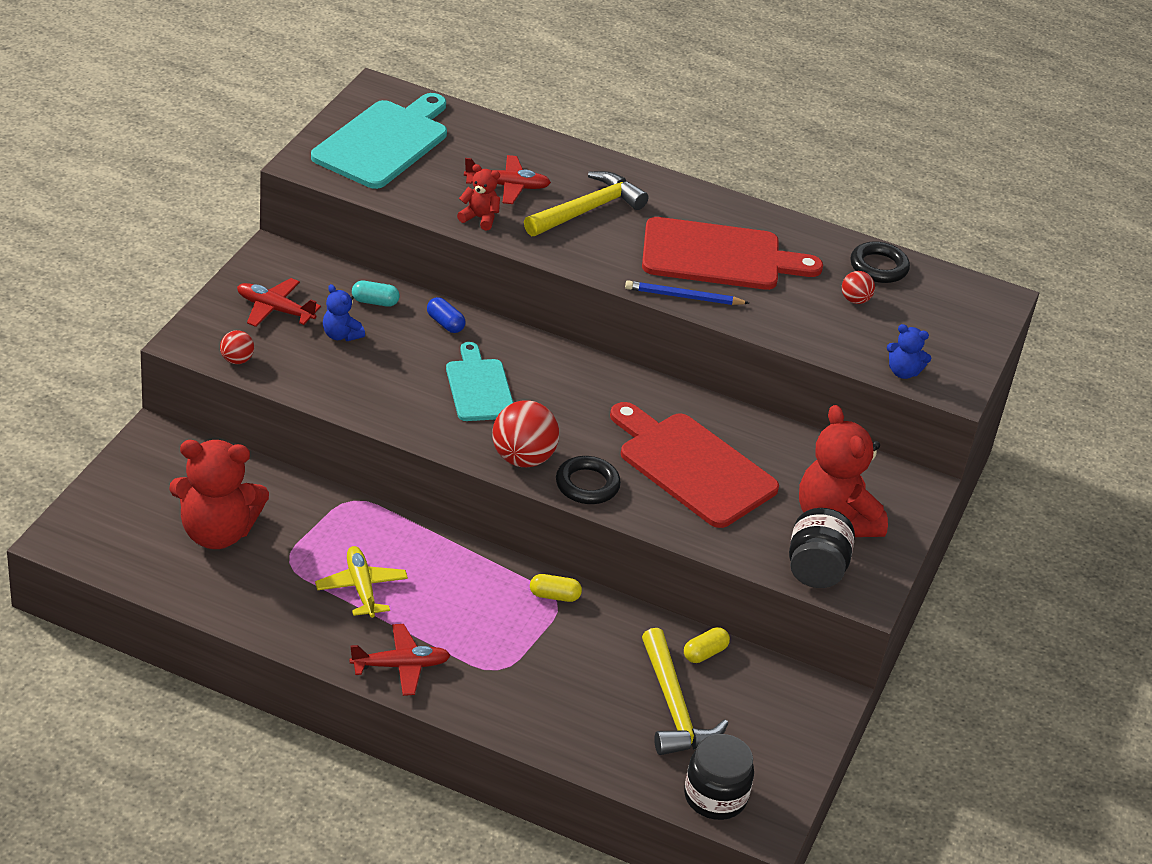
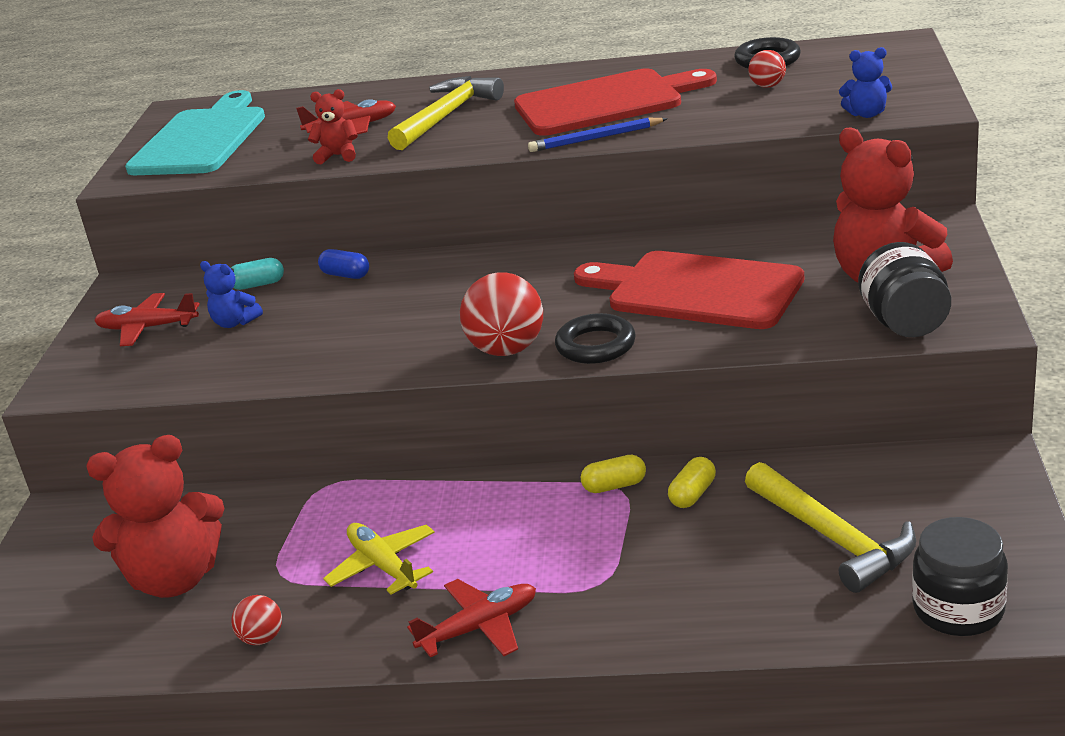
camera: 10 degrees left, 10 degrees down
red ball [220,330,254,364] -> red ball moved to [231,595,282,645]
turquoise cutting board [446,342,513,421] -> none
yellow capsule [684,627,730,663] -> yellow capsule moved to [668,457,716,508]

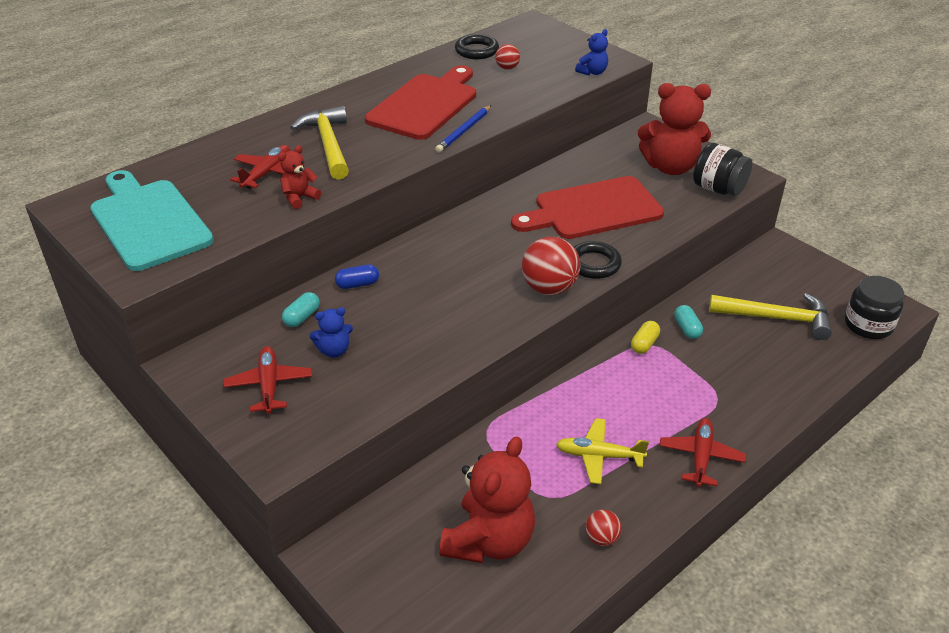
camera: 50 degrees left, 10 degrees up
red plane [94,293,200,346] -> red plane turned 120 degrees clockwise [223,346,312,414]
yellow capsule [668,457,716,508] -> turquoise capsule [674,305,703,339]

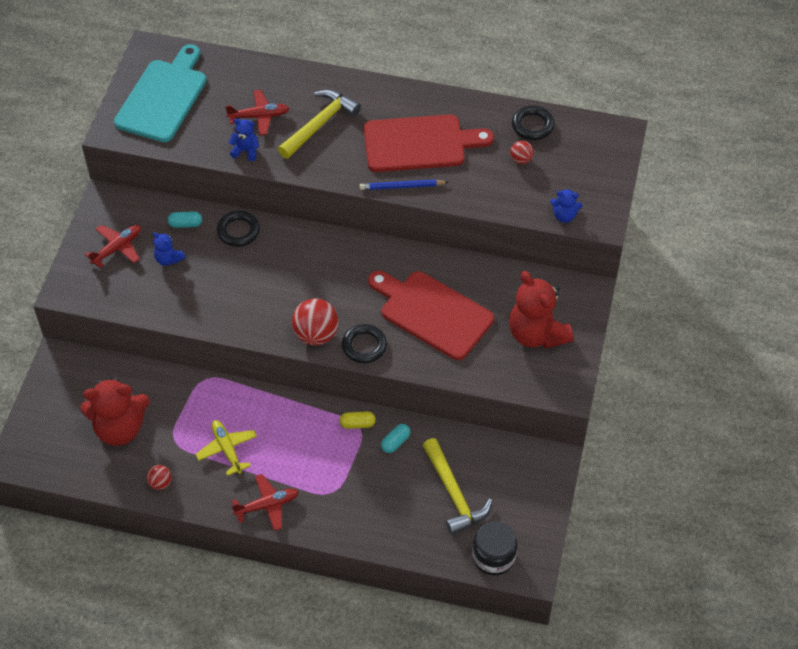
camera: 55 degrees right, 15 degrees up
red teddy bear [278,145,321,209] -> blue teddy bear [228,118,259,161]
blue capsule [335,264,379,289] -> black ring [217,211,260,247]
black jar [693,143,752,196] -> none

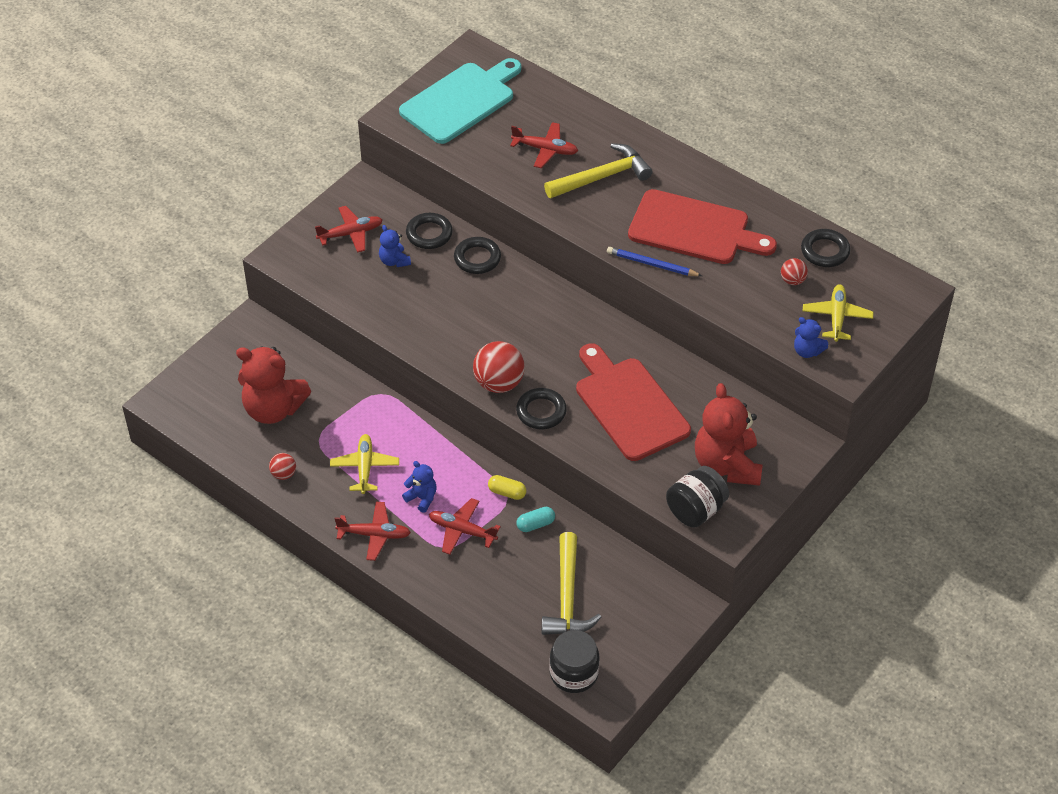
camera: 25 degrees right, 5 degrees down
turquoise capsule [168,211,202,228] -> black ring [406,213,453,249]
blue teddy bear [228,118,259,161] -> blue teddy bear moved to [402,461,437,513]
none -> red plane [429,498,501,555]
none -> black jar [666,466,729,527]
none -> yellow plane [803,284,874,342]

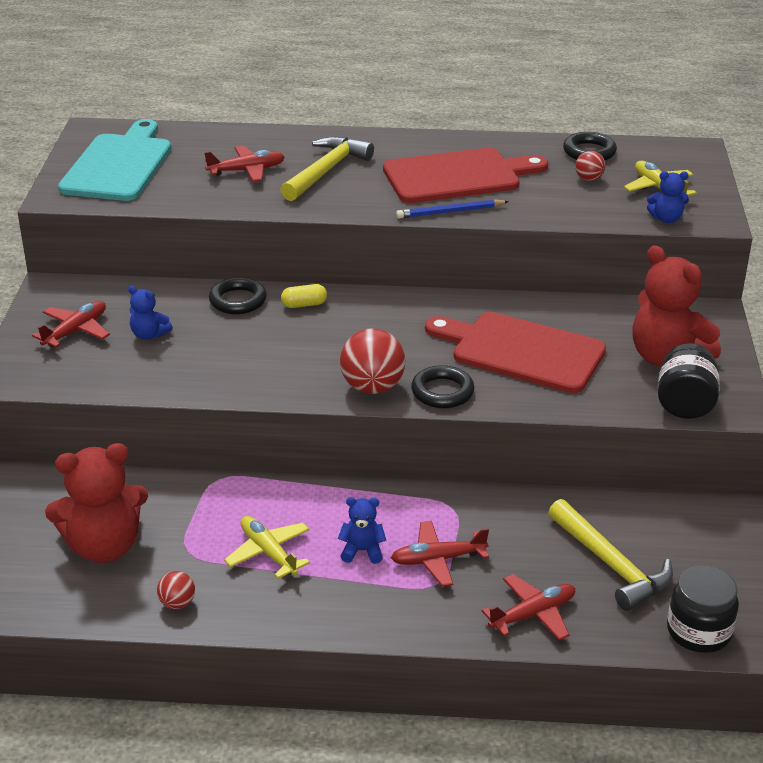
camera: 35 degrees left, 15 degrees down
red plane [335,502,411,561] -> red plane moved to [482,574,575,640]
black ring [406,213,453,249] -> none
yellow capsule [488,475,526,500] -> yellow capsule moved to [281,284,327,308]
turquoise capsule [516,507,555,532] -> none

